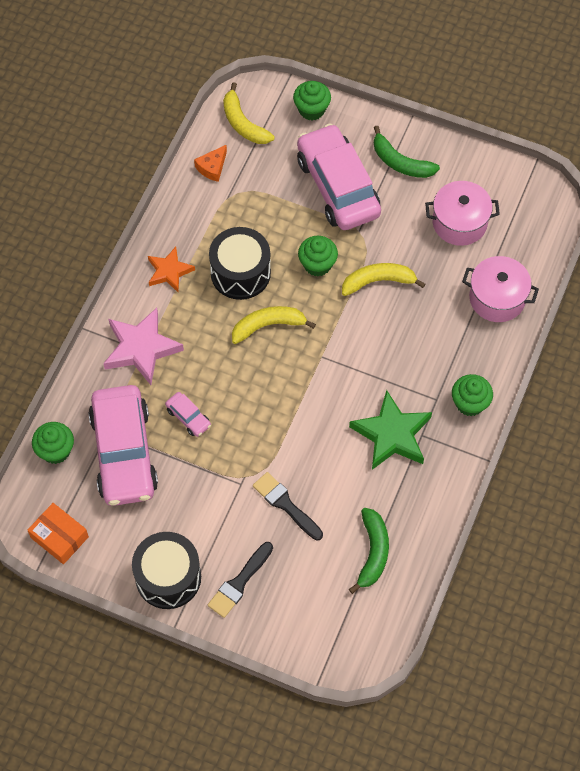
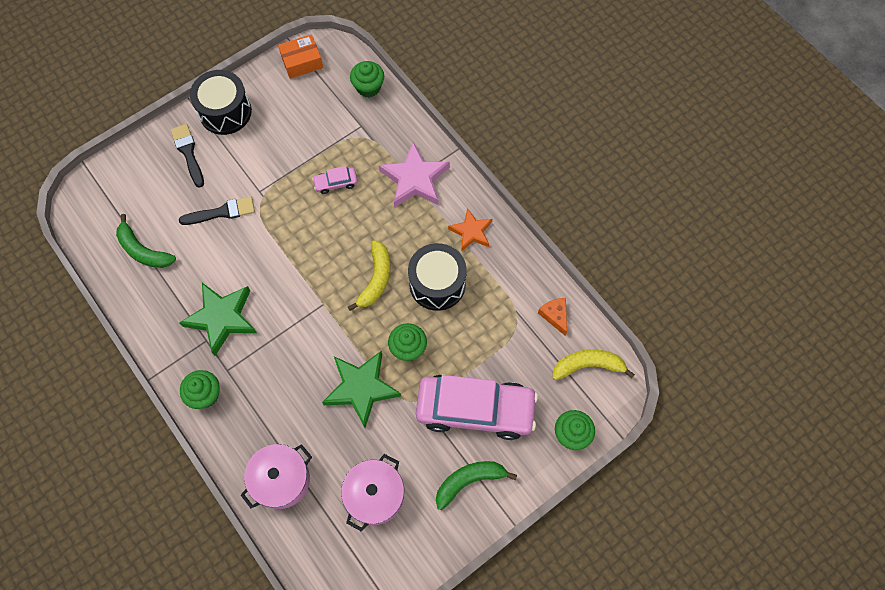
camera: 120 degrees right, 5 degrees up
pink car [88,385,158,506] -> none
yellow banana [342,263,425,296] -> green star [322,351,401,428]

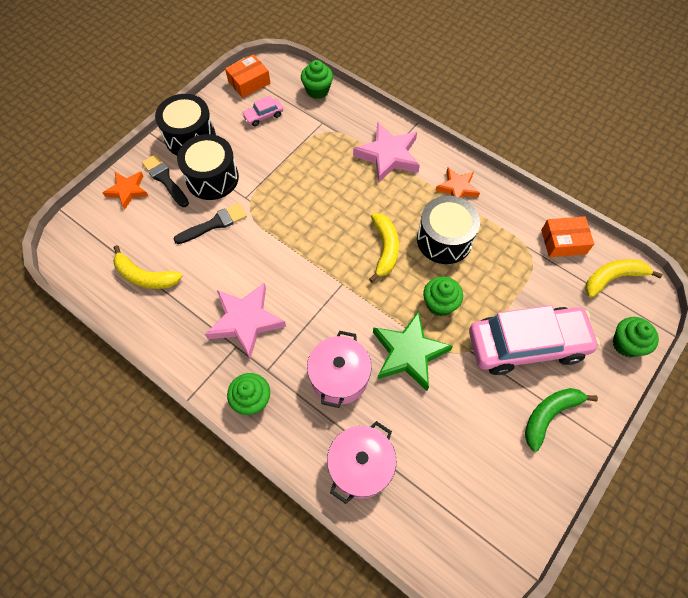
camera: 15 degrees left, 5 degrees down
green banana [116,214,176,268] -> yellow banana [113,245,182,289]
green star [179,283,257,356] -> pink star [205,283,286,359]
pink car [312,166,358,194] -> pink car moved to [242,96,283,127]
pink pot [341,454,404,532] -> pink pot moved to [307,331,372,408]
orange cheese [538,298,567,336] -> orange box [541,216,594,257]
none -> orange star [103,172,148,210]
none -> black drum [177,134,239,200]

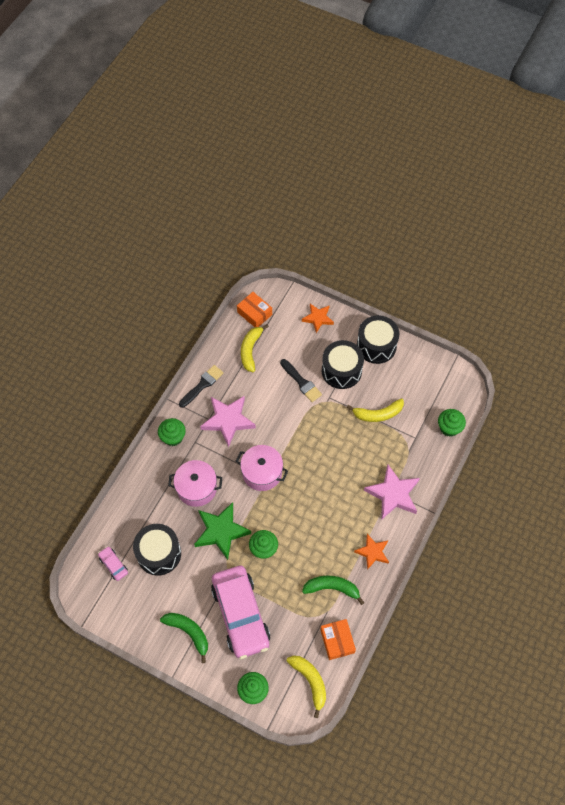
camera: 80 degrees right, 0 degrees up
black brush [142,154,189,207] -> black brush moved to [179,365,224,408]
orange box [225,54,270,98] -> orange box moved to [237,292,272,327]
pink car [242,96,283,127] -> pink car moved to [98,546,128,581]
pink pot [327,421,397,504] -> pink pot moved to [236,445,288,491]
yellow banana [369,213,399,282] -> yellow banana moved to [347,398,404,422]
black drum [417,196,480,264] -> black drum moved to [133,524,181,576]
none -> green banana [302,576,365,605]

